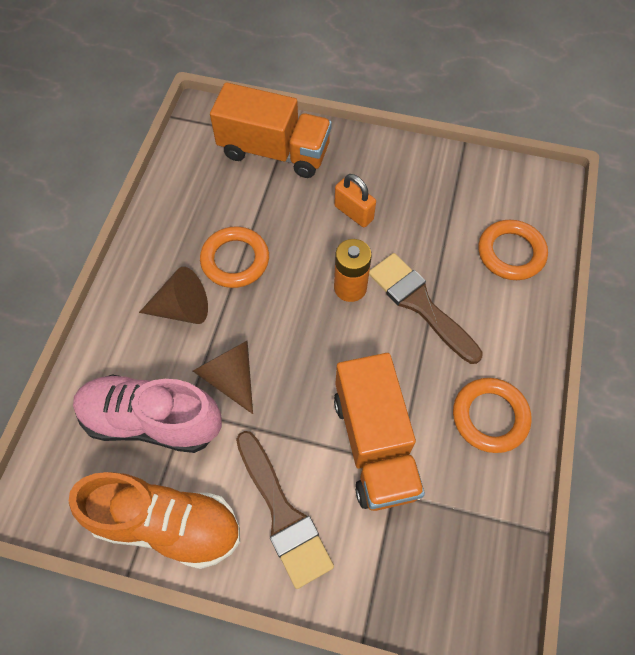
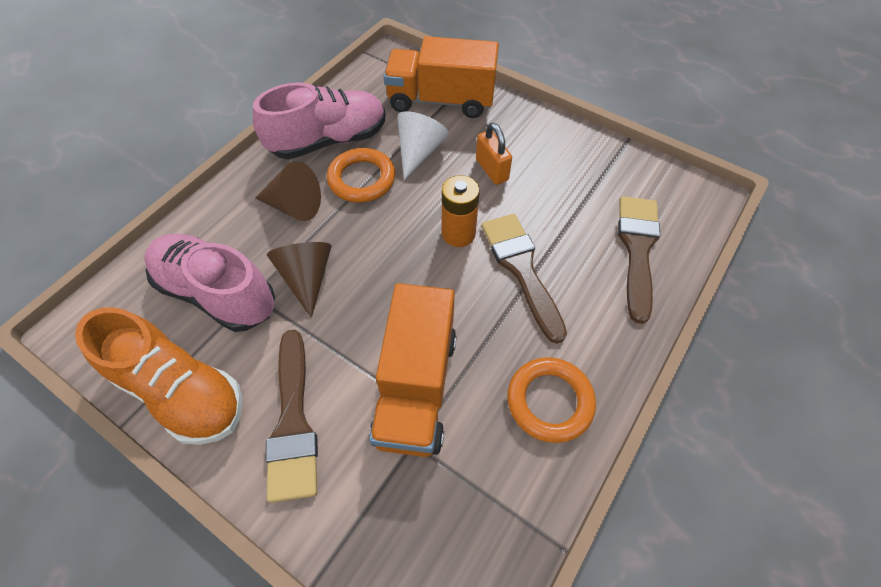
camera: 20 degrees right, 5 degrees down
orange truck [210,82,332,178] -> orange truck turned 150 degrees clockwise [384,36,499,118]
orange ring [478,220,548,280] -> brown brush [618,196,660,324]
none -> pink shoe [253,82,385,159]
none -> white cone [397,111,449,180]

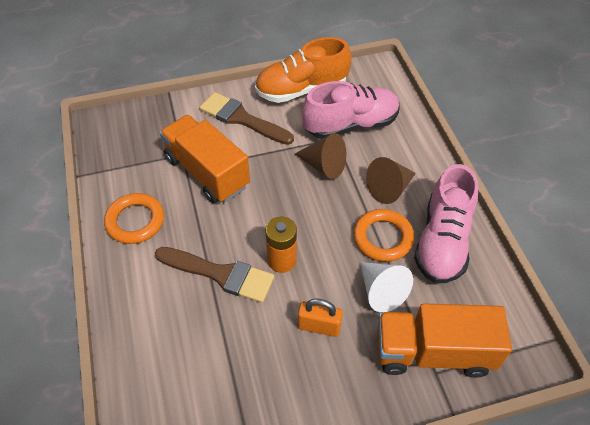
camera: 130 degrees right, 5 degrees down
orange truck [384,36,499,118] -> orange truck turned 135 degrees counterclockwise [377,303,512,378]
brown brush [618,196,660,324] -> none

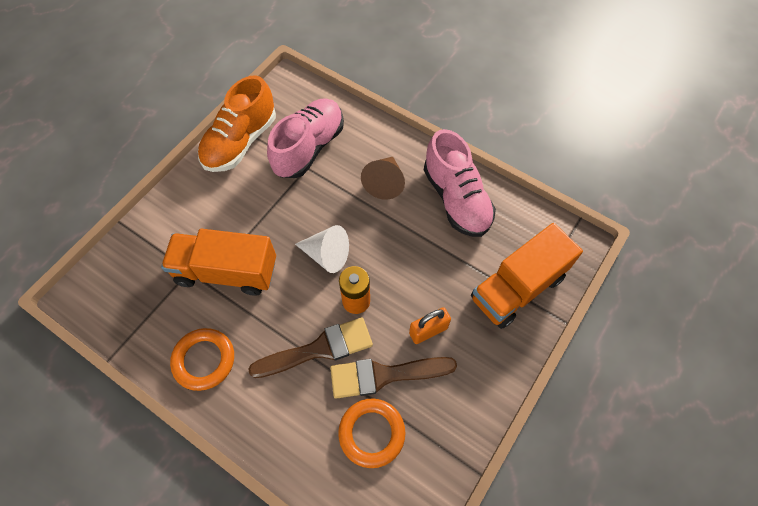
camera: 40 degrees left, 10 degrees up
brown brush [200,92,294,145] -> brown brush moved to [330,357,457,399]
brown cone [295,133,346,179] -> none
orange ring [353,209,414,262] -> orange ring moved to [338,398,405,468]
white cone [360,262,413,312] -> white cone moved to [295,225,349,273]

